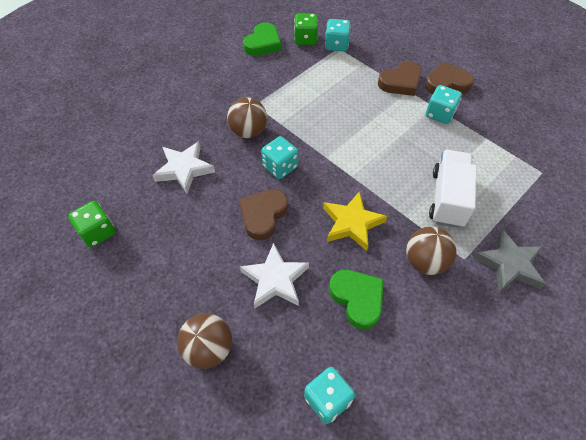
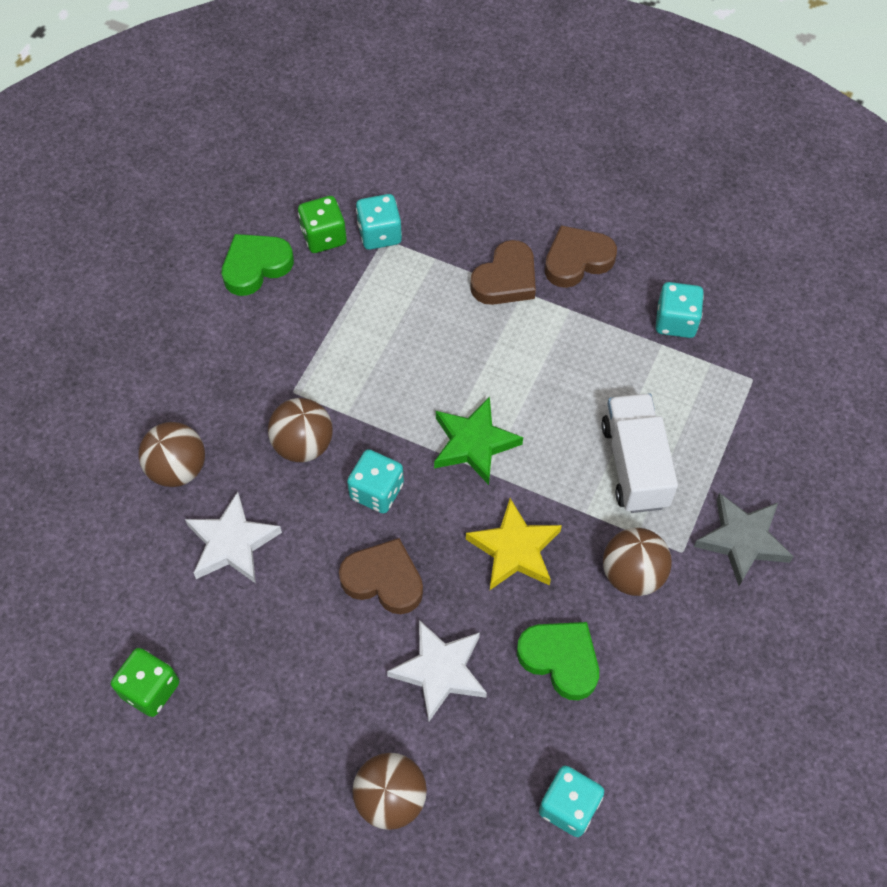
camera: 20 degrees left, 5 degrees up
brown heart [239,189,288,240] -> brown heart turned 105 degrees clockwise [339,538,423,614]
green heart [243,23,281,56] -> green heart turned 135 degrees counterclockwise [222,234,294,296]
turquoise dice [426,85,462,124] -> turquoise dice moved to [656,282,704,338]
none -> brown ball [138,422,205,487]
none -> green star [434,397,523,485]

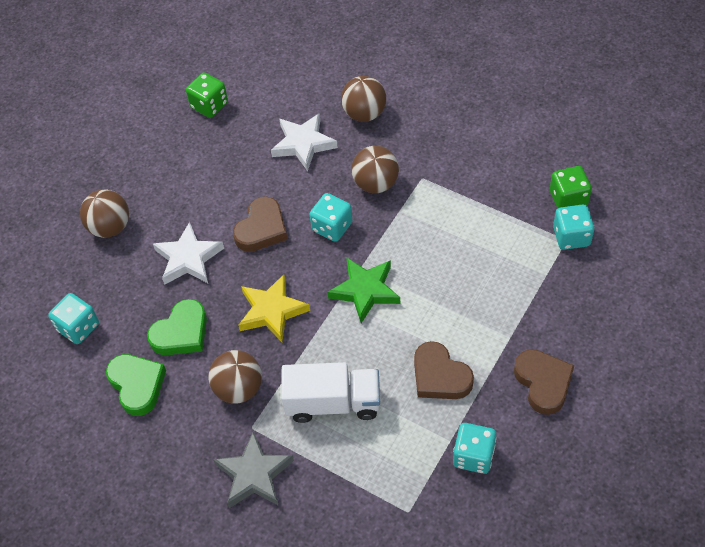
camera: 100 degrees right, 5 degrees down
green heart [222,234,294,296] -> green heart moved to [106,354,166,416]
brown heart [470,240,536,305] -> brown heart moved to [414,341,474,399]

